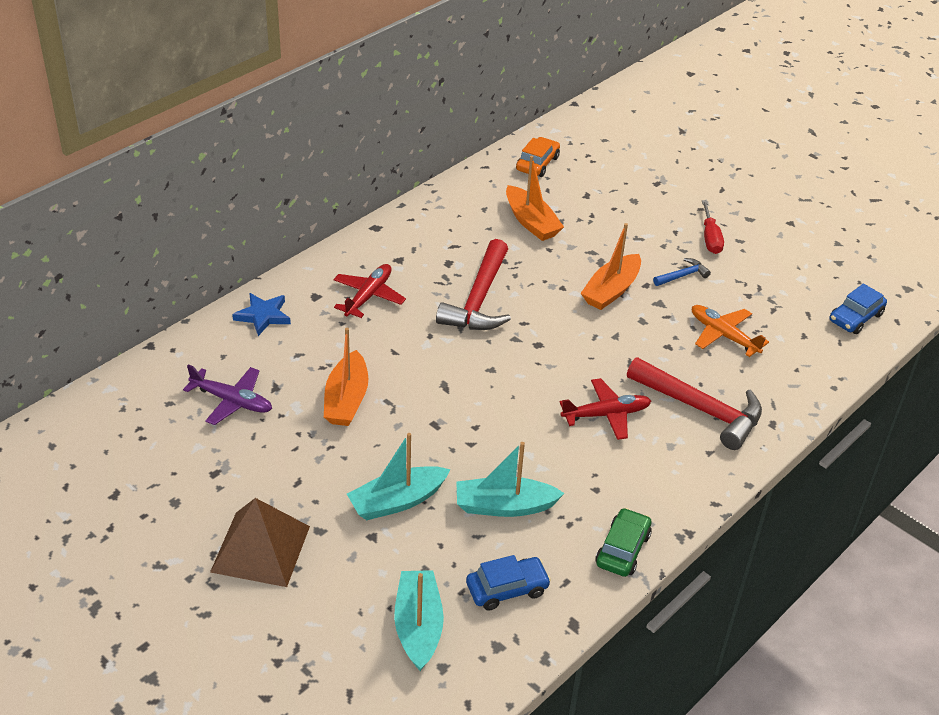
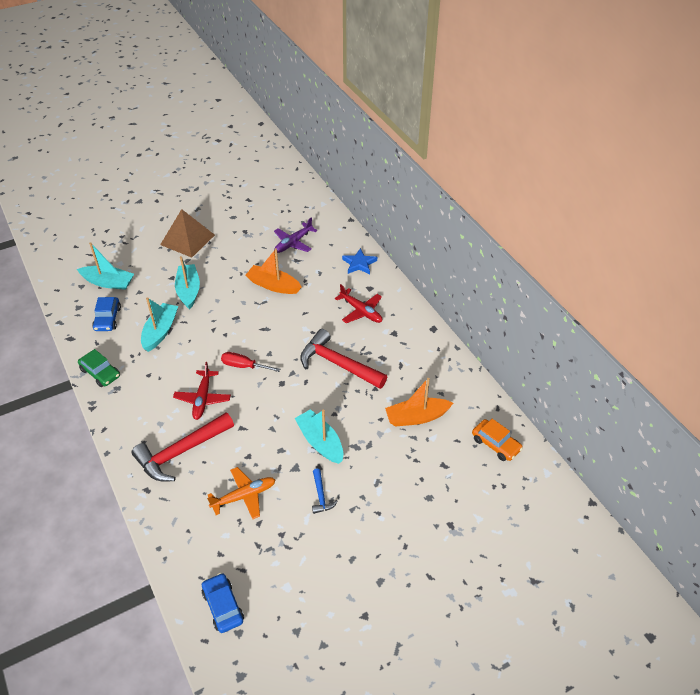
camera: 110 degrees right, 5 degrees up
orange boat [581,223,641,310] -> turquoise boat [295,409,343,464]
red screwdriver [702,200,724,254] -> red screwdriver moved to [221,352,280,372]

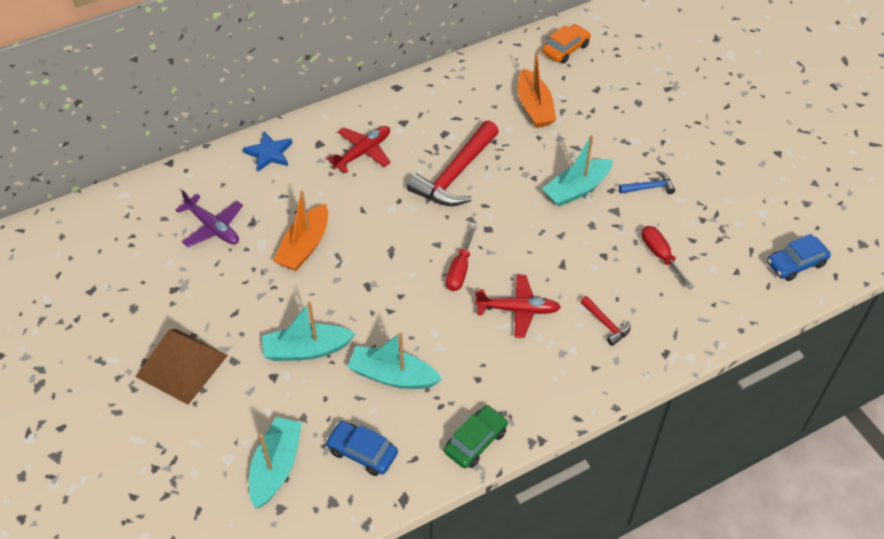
camera: 90 degrees left, 5 degrees up
blue car [92,297,121,331] -> blue car turned 150 degrees counterclockwise [325,421,398,476]
red hammer [131,413,234,482] -> red hammer [580,296,630,346], size x0.46
orange plane [207,467,276,519] -> red screwdriver [642,226,694,289]

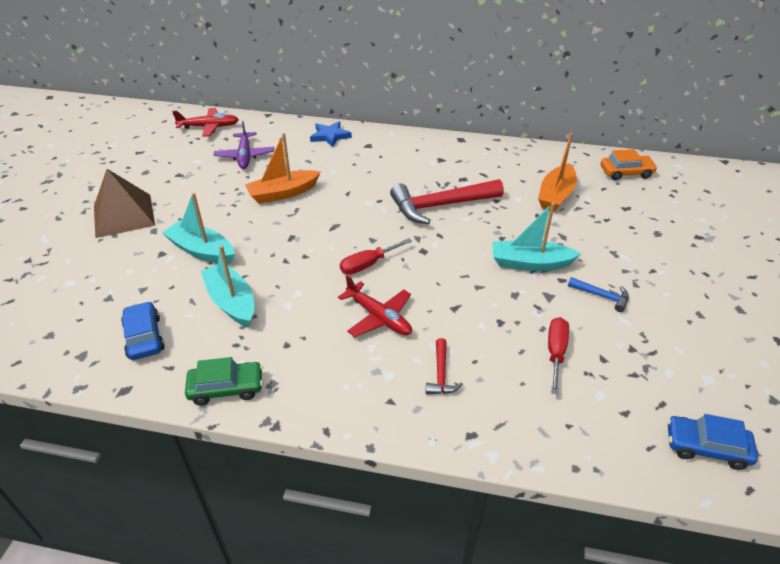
camera: 40 degrees right, 10 degrees down
turquoise boat [249,417,302,508] -> none
red plane [326,126,391,173] -> red plane moved to [172,108,239,137]

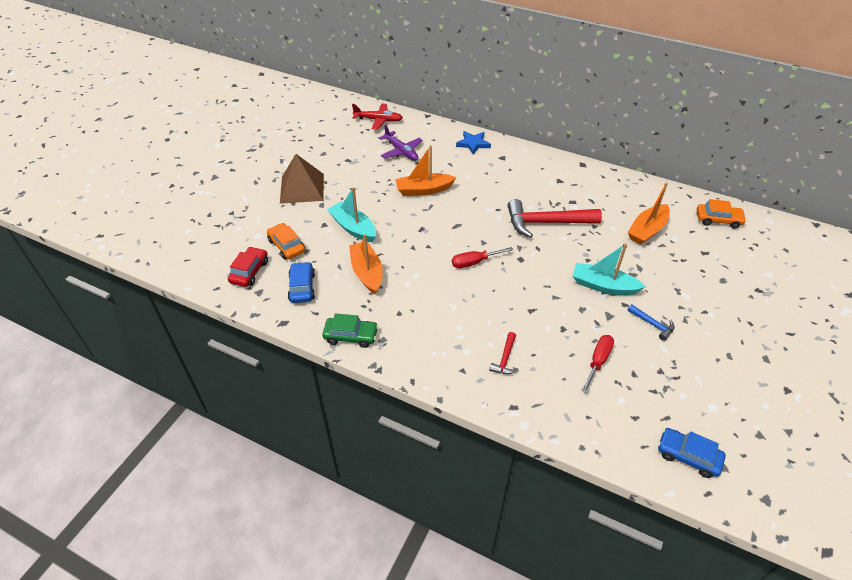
camera: 15 degrees right, 5 degrees up
turquoise boat [201,245,254,327] -> orange boat [349,234,383,295]
purple plane [214,121,274,169] -> purple plane turned 45 degrees counterclockwise [379,125,423,161]
red plane [338,275,412,337] -> none
none -> red car [228,247,268,287]
none -> orange car [267,223,305,260]

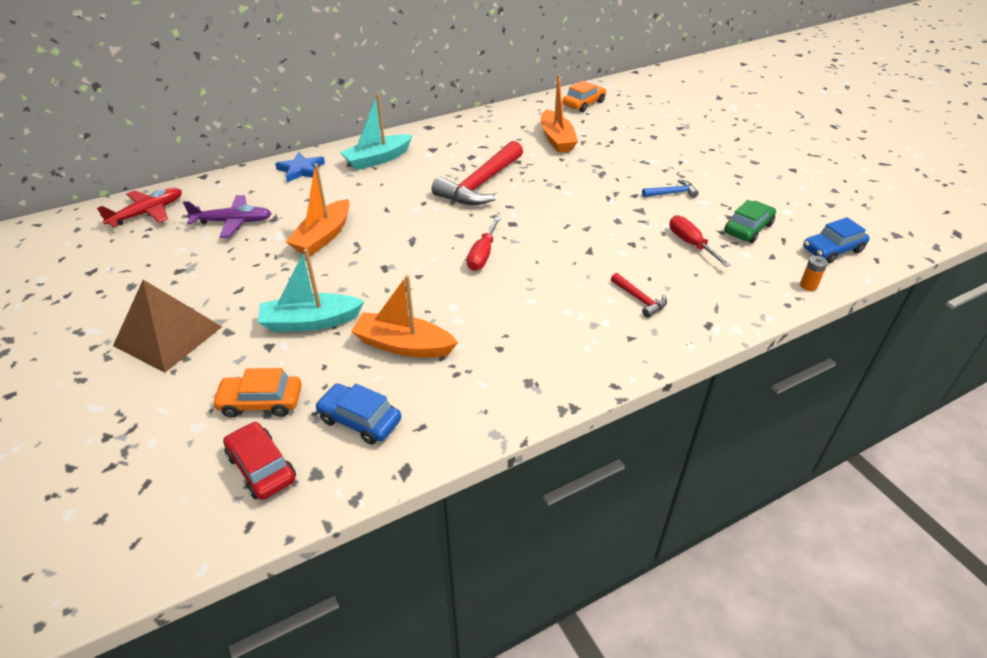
camera: 55 degrees left, 5 degrees down
green car [322,313,378,348] -> green car moved to [724,200,776,243]
turquoise boat [573,243,646,295] -> turquoise boat moved to [340,94,412,170]
none -> orange battery [800,256,828,291]

